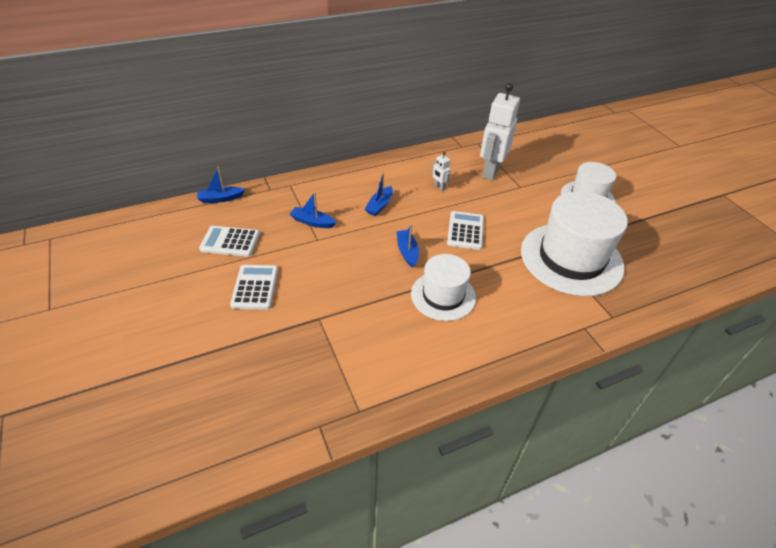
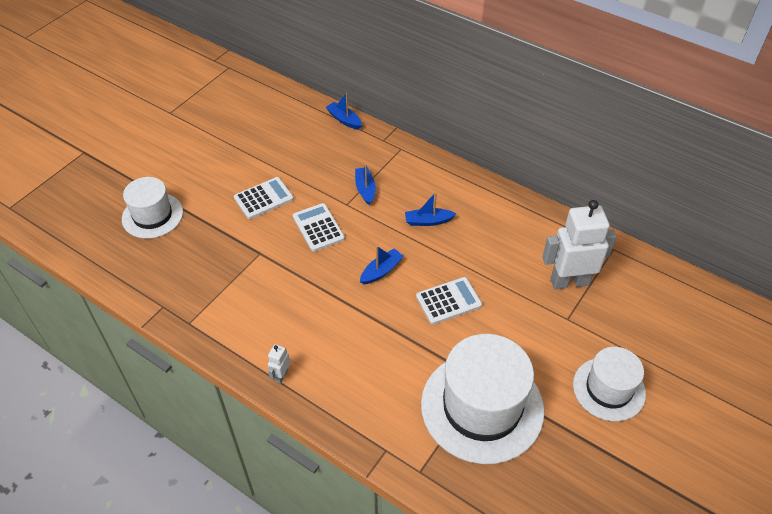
camera: 60 degrees right, 5 degrees up
white calculator [199,226,260,257] -> white calculator moved to [293,203,345,252]
white hat [411,254,476,321] -> white hat moved to [122,177,183,239]
white robot [432,152,451,191] -> white robot moved to [268,344,290,384]

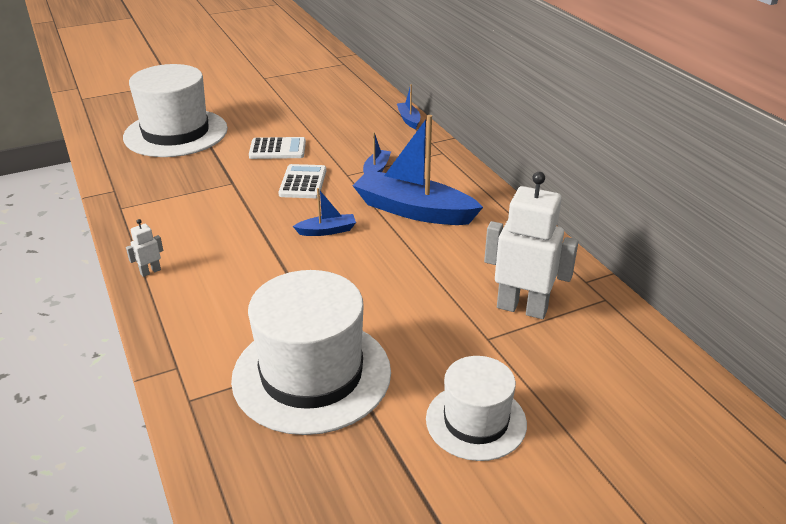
camera: 30 degrees right, 15 degrees down
white hat [122,177,183,239] -> white hat [123,64,228,157], size x1.68
blue boat [405,192,456,226] -> blue boat [353,115,483,225], size x2.20
white calculator [416,277,482,324] -> none

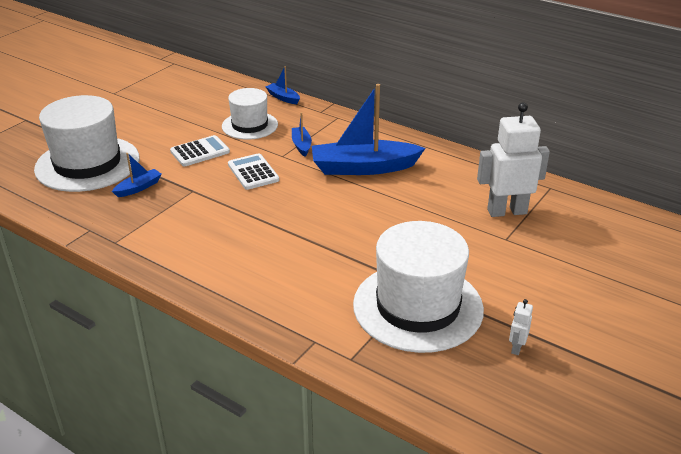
camera: 30 degrees left, 0 degrees up
white robot [126,219,163,277] -> white robot moved to [509,299,533,355]
blue boat [293,188,356,236] -> blue boat moved to [112,153,162,197]
white hat [426,356,527,461] -> white hat moved to [222,88,278,140]

